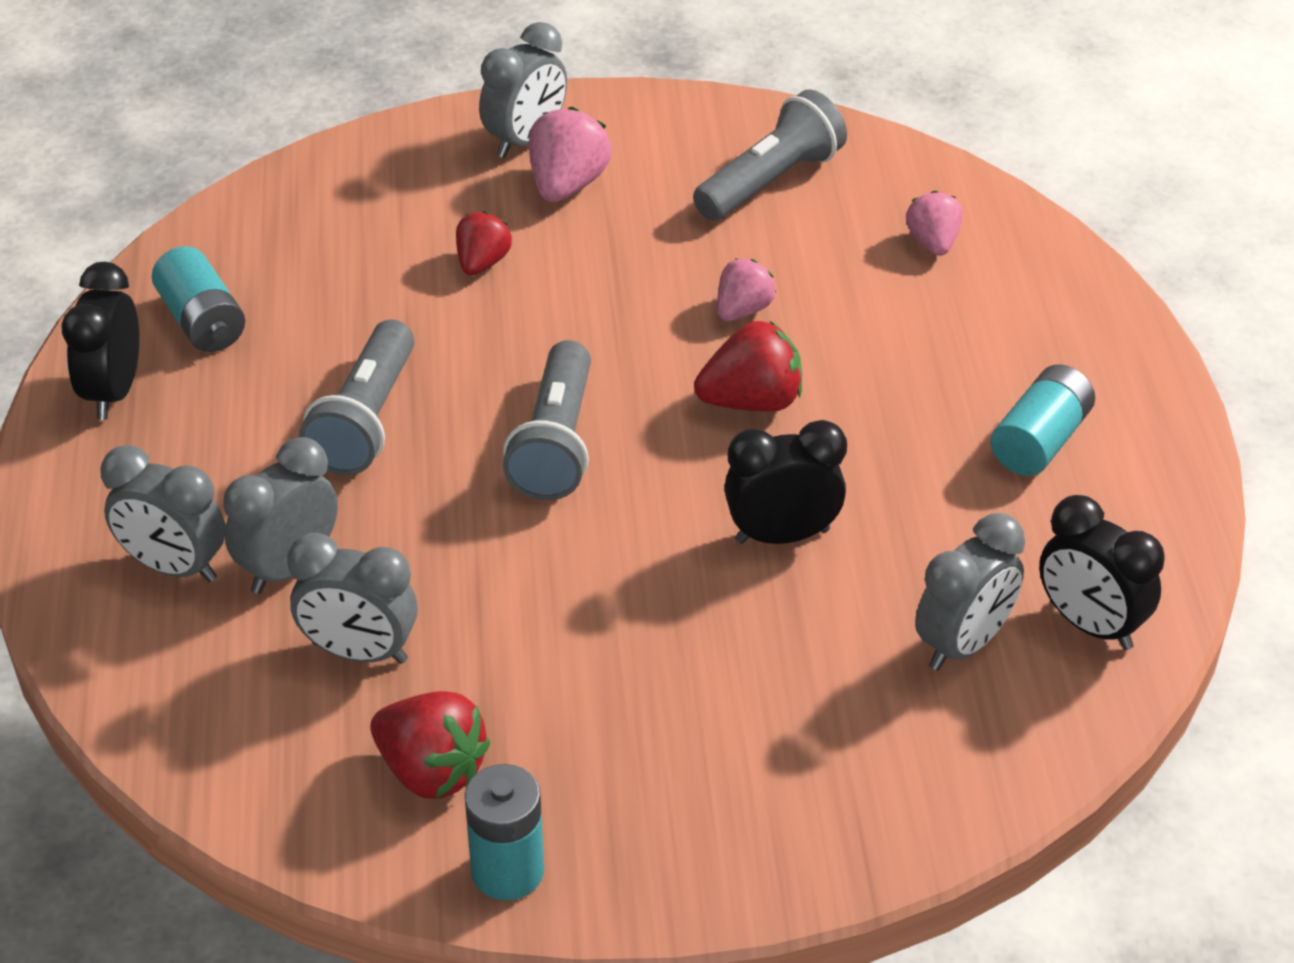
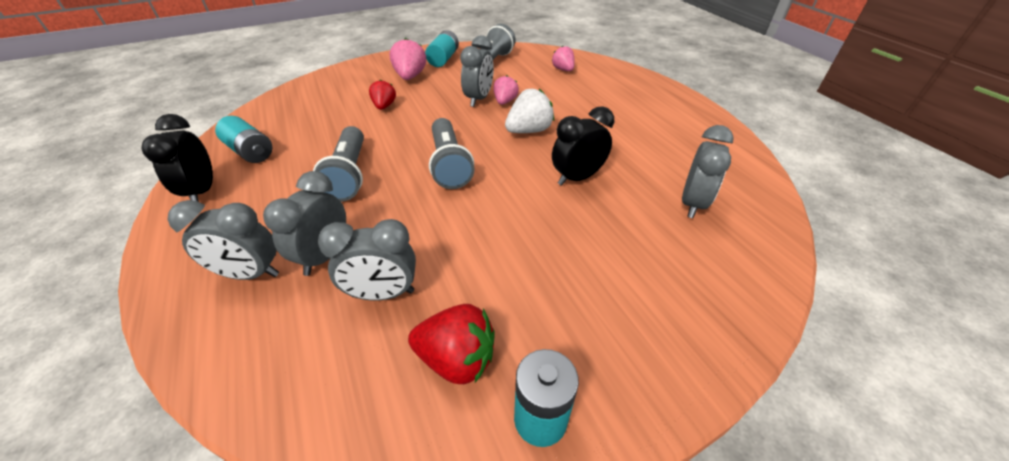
camera: 20 degrees left, 0 degrees up
grey clock [479,22,567,158] -> grey clock moved to [460,35,494,107]
red strawberry [694,321,802,412] -> white strawberry [505,89,554,133]
turquoise battery [991,364,1095,476] -> turquoise battery moved to [425,30,459,67]
black clock [1039,495,1165,650] -> none

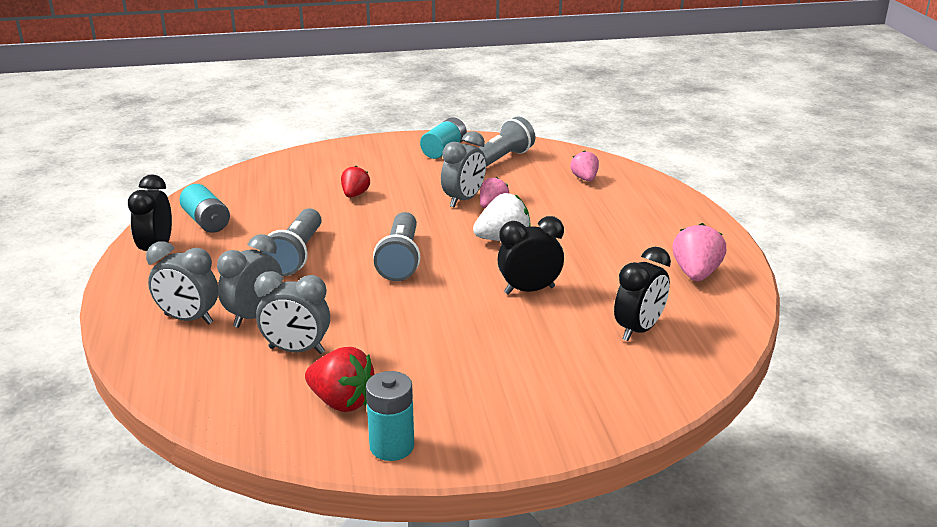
camera: 15 degrees right, 15 degrees down
pink strawberry [390,38,426,80] -> pink strawberry moved to [672,223,726,281]
grey clock [682,125,734,218] -> black clock [614,247,671,341]

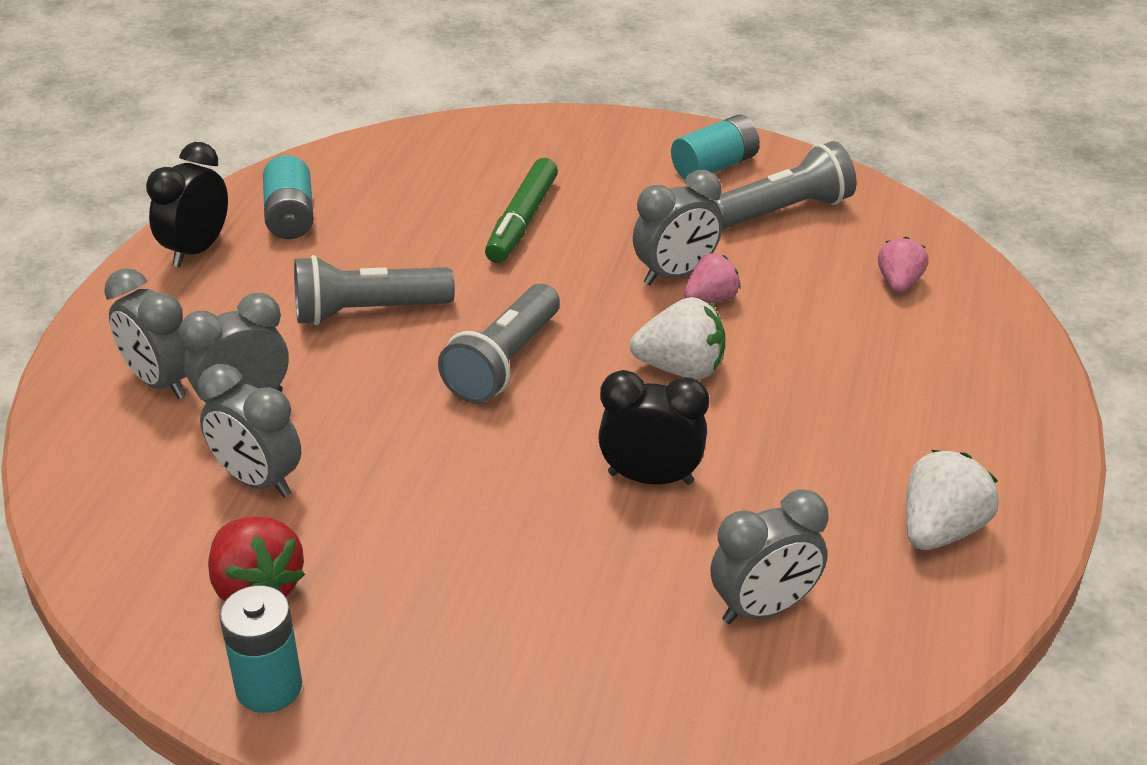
camera: 25 degrees right, 10 degrees up
grey flashlight [260,208,322,276] -> grey flashlight turned 45 degrees clockwise [294,255,455,325]
red strawberry [341,166,370,198] -> green marker [485,158,558,263]
black clock [614,247,671,341] -> grey clock [710,489,829,624]
pink strawberry [672,223,726,281] -> white strawberry [906,450,999,550]

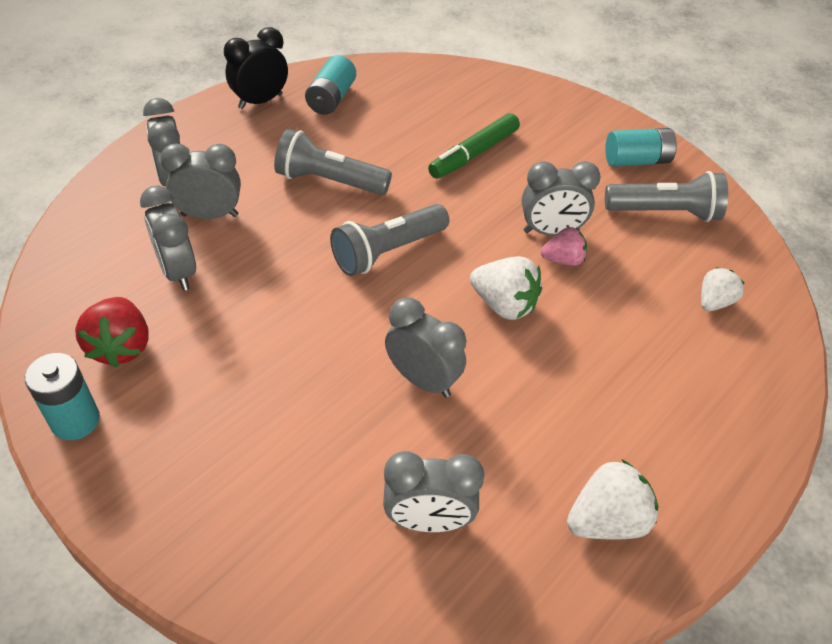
camera: 25 degrees right, 10 degrees up
black clock [598,370,709,485] -> grey clock [385,297,467,398]
pink strawberry [878,237,928,293] -> white strawberry [701,267,745,311]

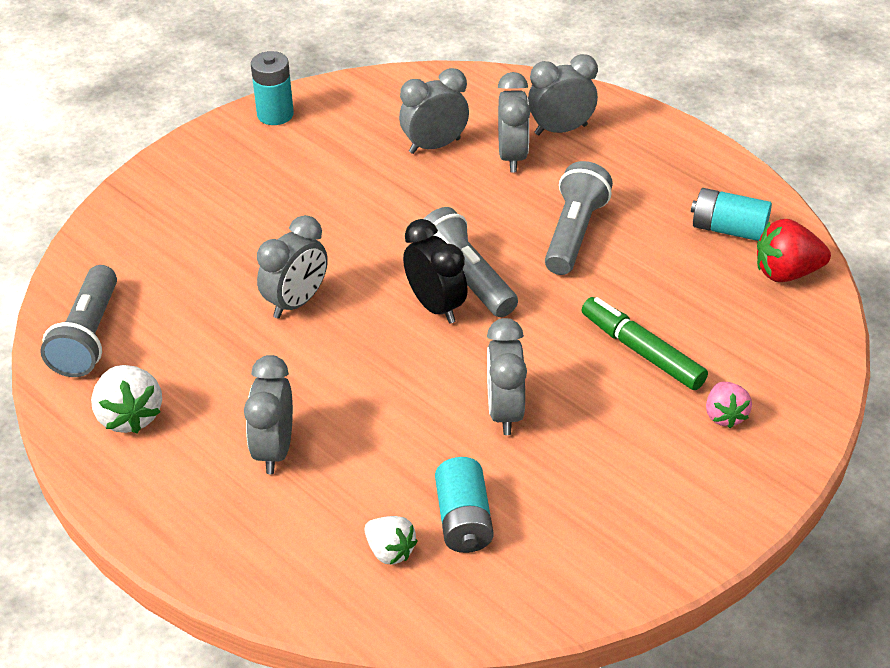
camera: 95 degrees right, 5 degrees down
red strawberry [75,297,149,368] -> red strawberry moved to [757,219,831,282]
black clock [224,27,288,109] -> black clock moved to [403,219,468,324]
grey clock [383,451,485,532] -> grey clock moved to [244,355,293,474]
white strawberry [470,256,542,320] -> none
pink strawberry [541,227,587,266] -> pink strawberry moved to [706,382,752,428]
turquoise battery [605,128,677,167] -> turquoise battery moved to [435,457,494,553]
grey flashlight [605,171,728,222] -> grey flashlight moved to [40,265,117,377]

